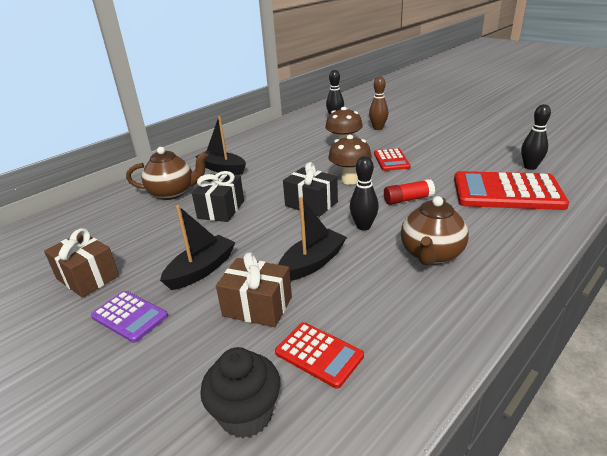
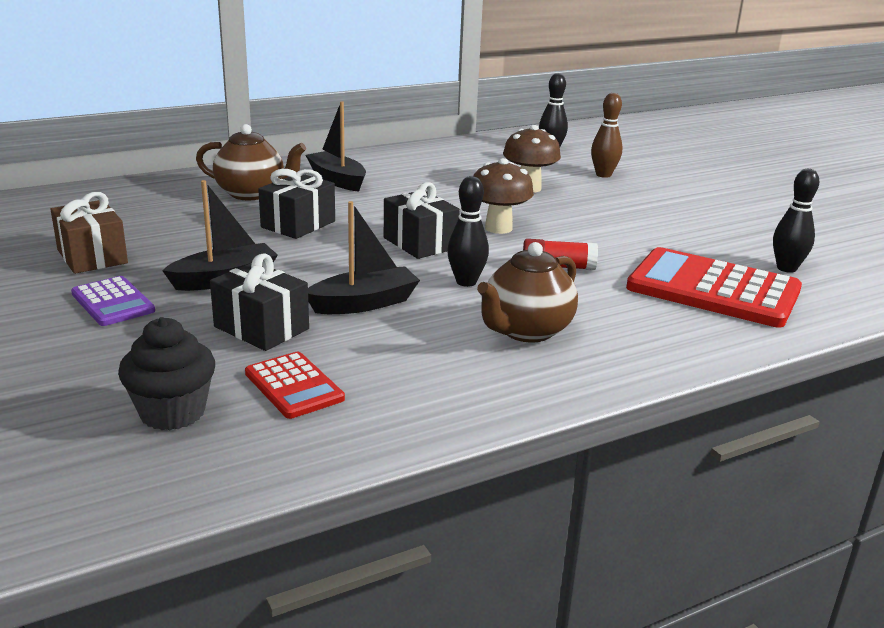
camera: 15 degrees right, 5 degrees down
brown gift [216,252,292,327] -> black gift [210,253,309,351]
red calculator [374,148,411,171] -> none

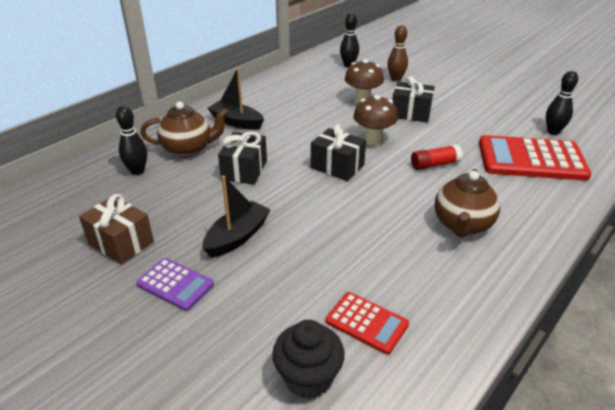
camera: 20 degrees left, 10 degrees up
black gift [210,253,309,351] -> black gift moved to [392,76,435,122]
black boat [308,201,420,314] -> none
black bowling pin [447,176,489,287] -> black bowling pin moved to [116,106,147,175]

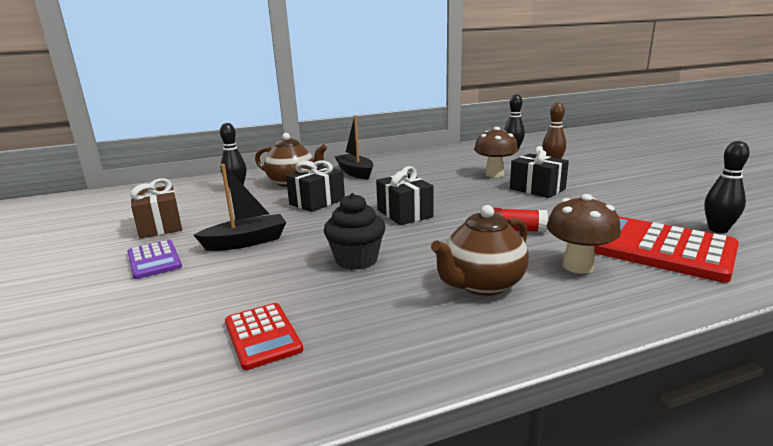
camera: 30 degrees right, 15 degrees down
black cupcake [272,320,345,399] -> black cupcake moved to [324,193,386,270]
brown mushroom [353,95,398,146] -> brown mushroom moved to [547,194,621,274]

